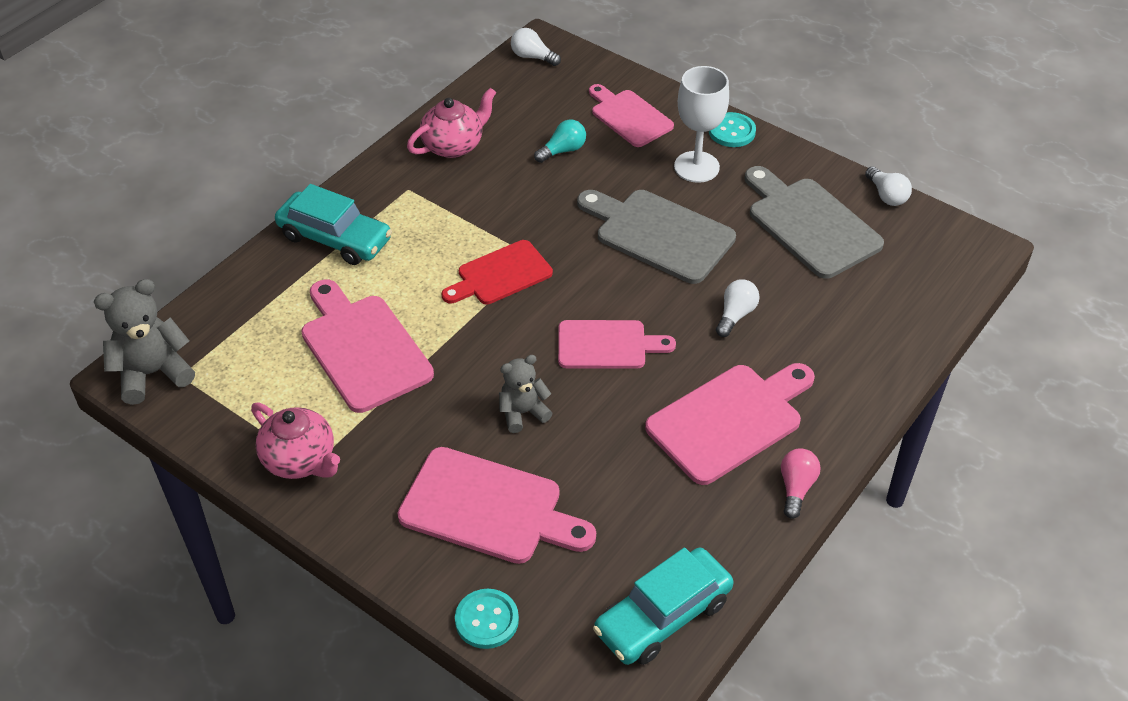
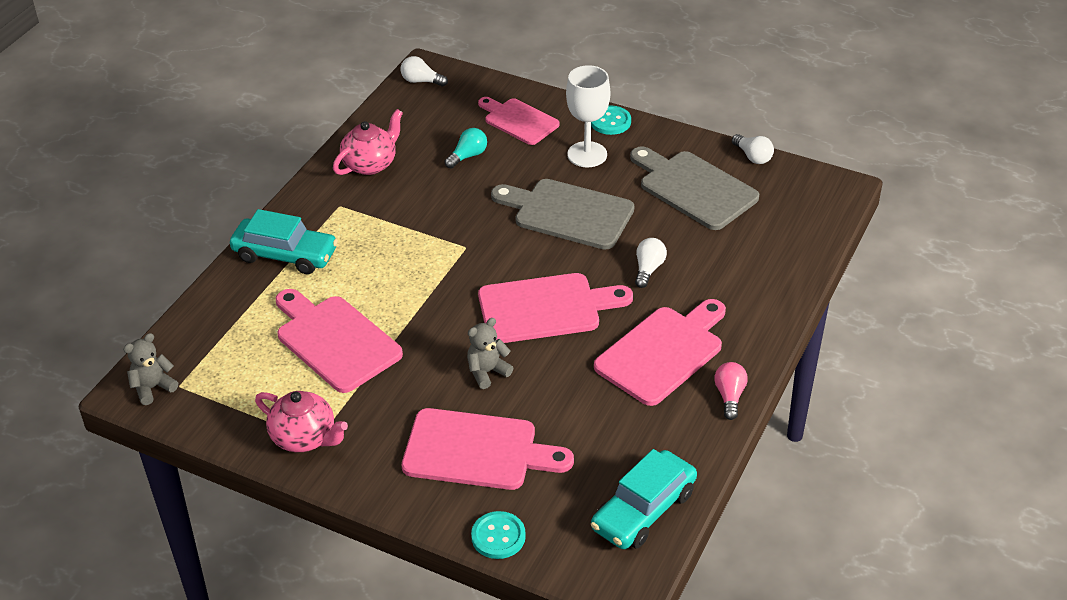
camera: 10 degrees left, 5 degrees down
grey teddy bear [94,279,195,405] -> grey teddy bear [123,333,178,405], size x0.63
red cutting board [442,240,553,304] -> none
pink cutting board [558,320,676,369] -> pink cutting board [478,273,633,343], size x1.50

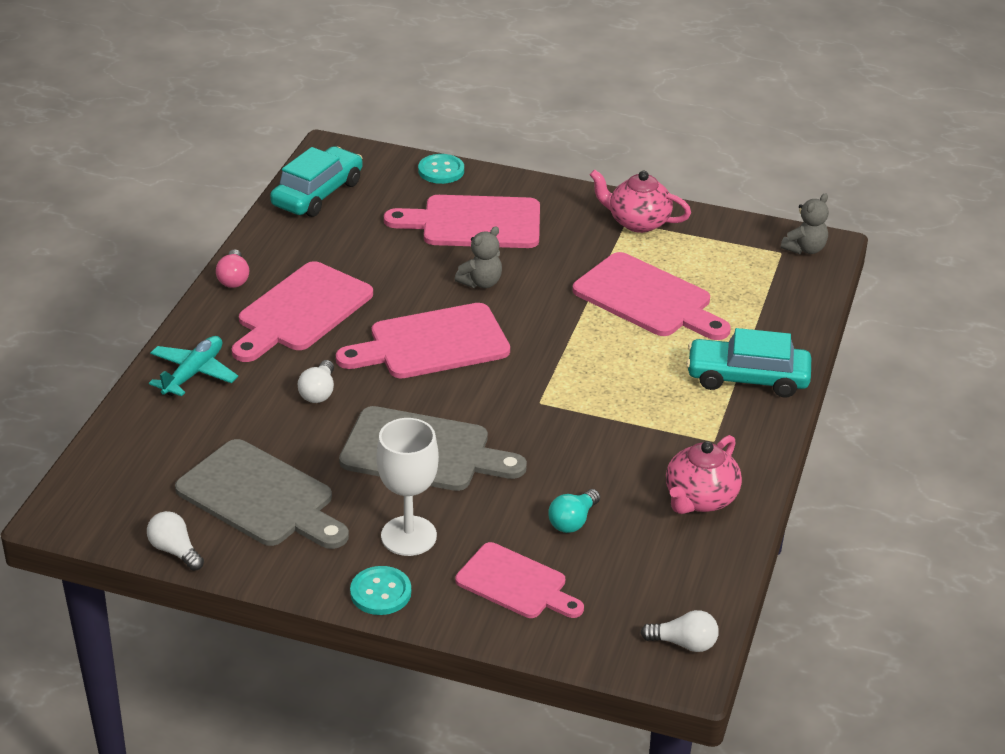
camera: 170 degrees right, 5 degrees down
none -> turquoise plane [149,336,238,396]

